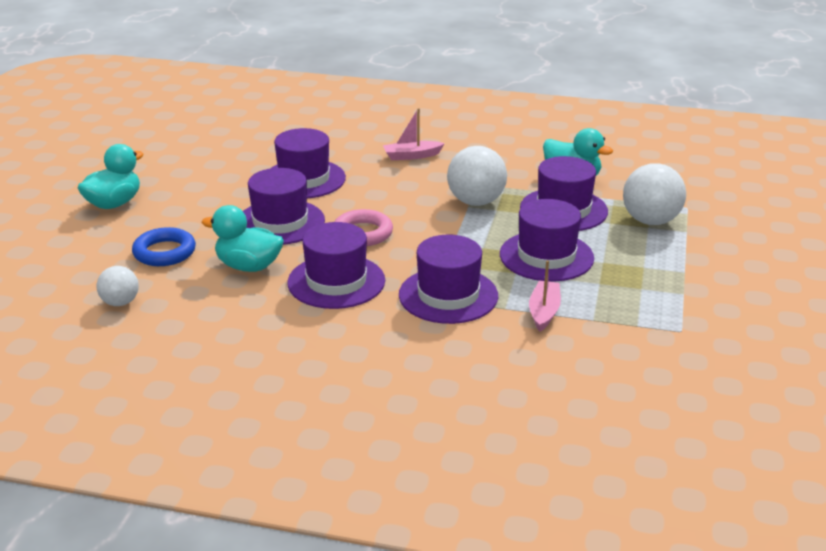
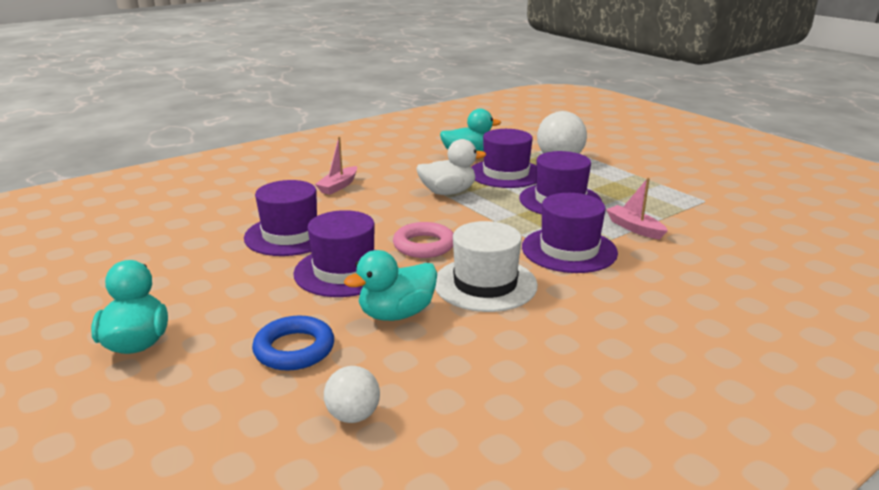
camera: 50 degrees left, 5 degrees down
purple hat [287,222,385,309] -> white hat [435,221,538,312]
white ball [447,146,507,206] -> white duck [416,139,486,195]

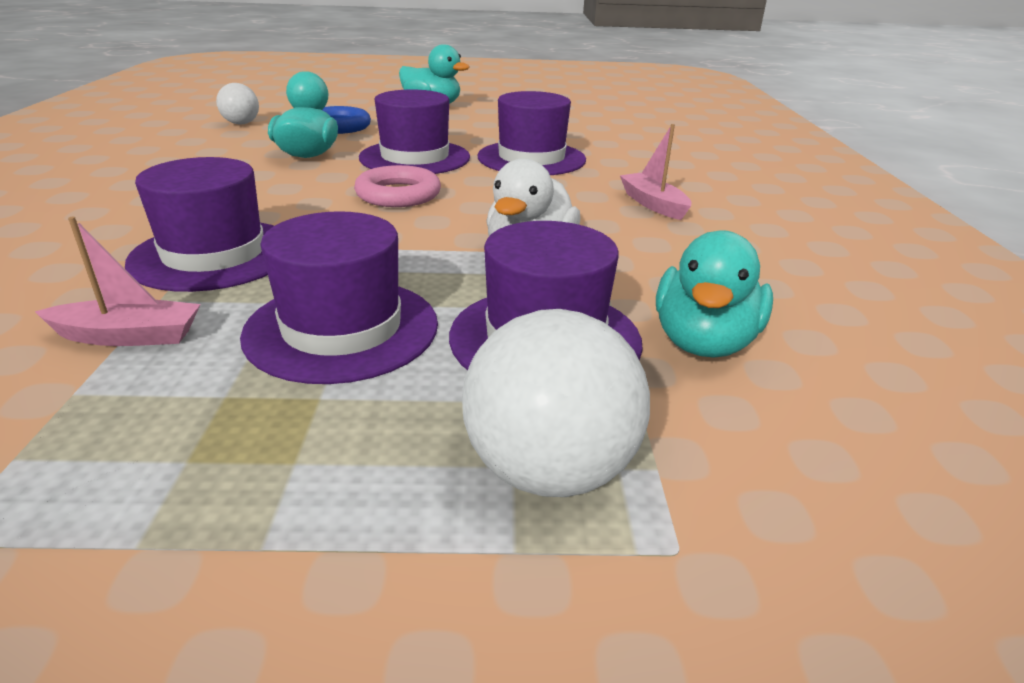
camera: 125 degrees right, 5 degrees up
white hat [435,221,538,312] -> none

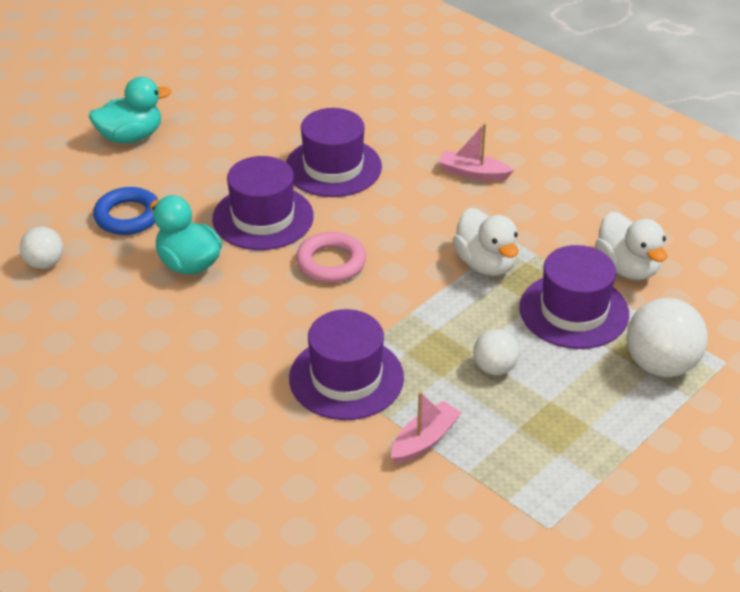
camera: 45 degrees left, 10 degrees up
purple hat [240,211,438,384] -> white ball [473,329,520,375]
turquoise duck [656,230,773,358] -> white duck [595,212,667,280]

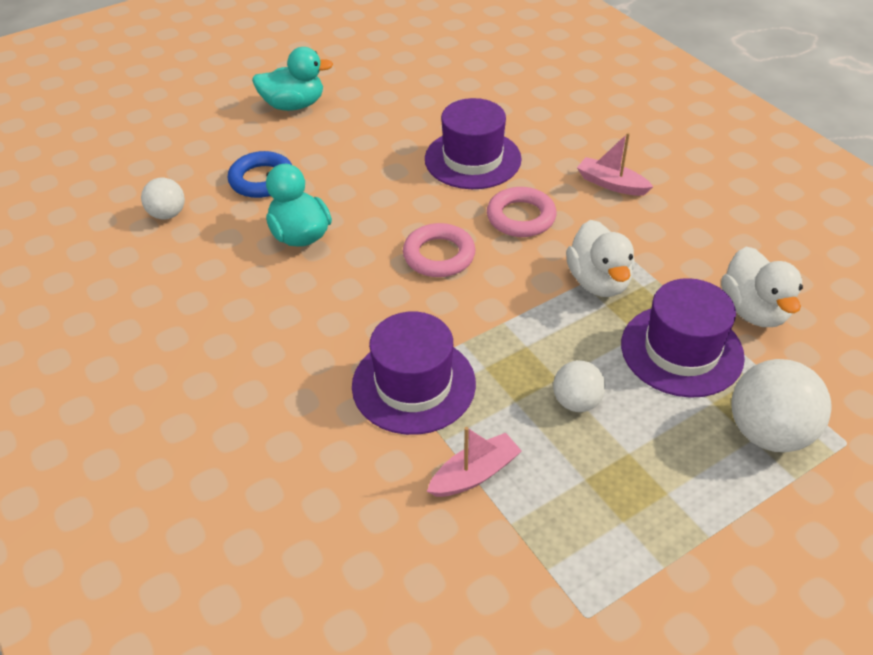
camera: 15 degrees right, 5 degrees up
purple hat [212,156,314,250] -> none
none -> pink ring [487,187,557,237]

